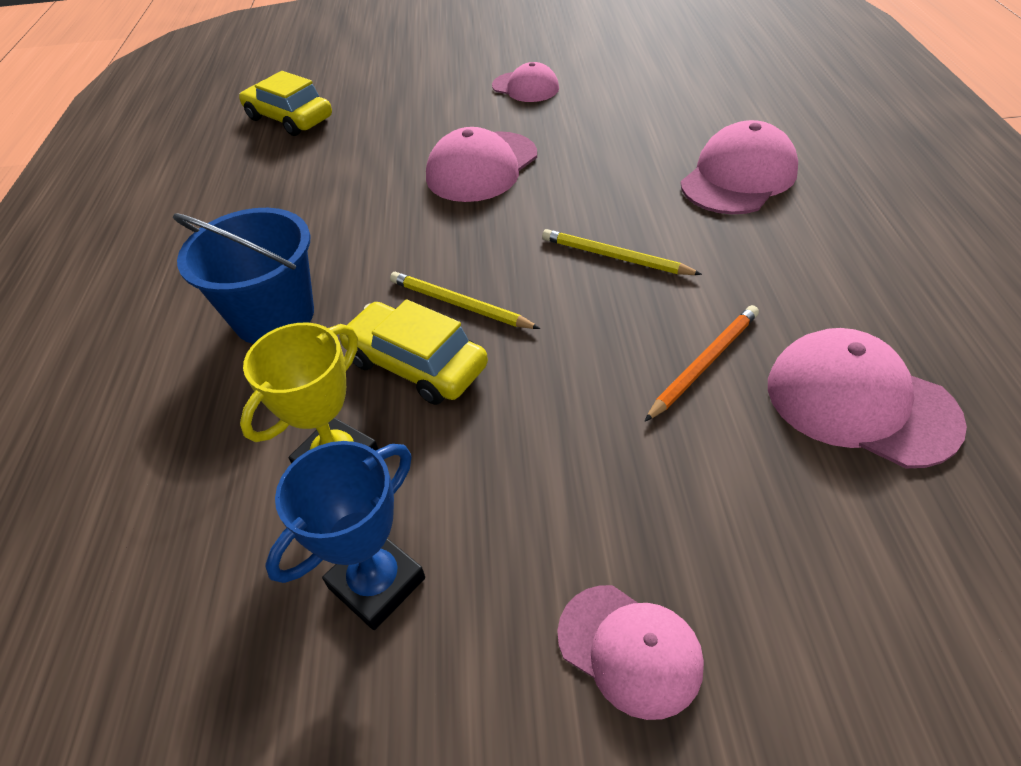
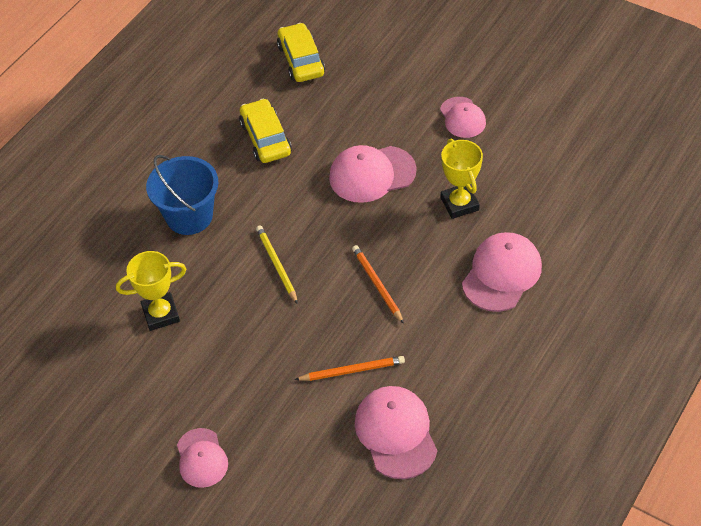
camera: 35 degrees right, 5 degrees up
blue trophy [265,441,425,630] -> none
yellow car [339,299,488,405] -> yellow car moved to [239,98,292,163]
yellow pencil [542,229,702,275] -> orange pencil [352,245,404,324]
pink cap [681,120,798,214] -> pink cap turned 45 degrees counterclockwise [462,232,542,312]
none -> yellow trophy [441,139,483,219]

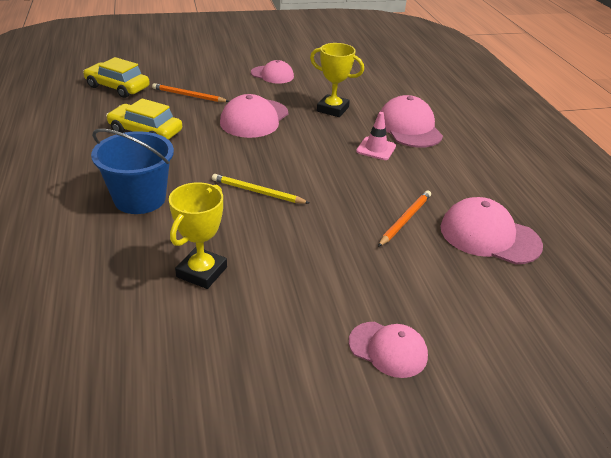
camera: 50 degrees left, 15 degrees down
orange pencil [352,245,404,324] -> orange pencil moved to [152,83,229,102]
none -> pink traffic cone [356,112,396,160]

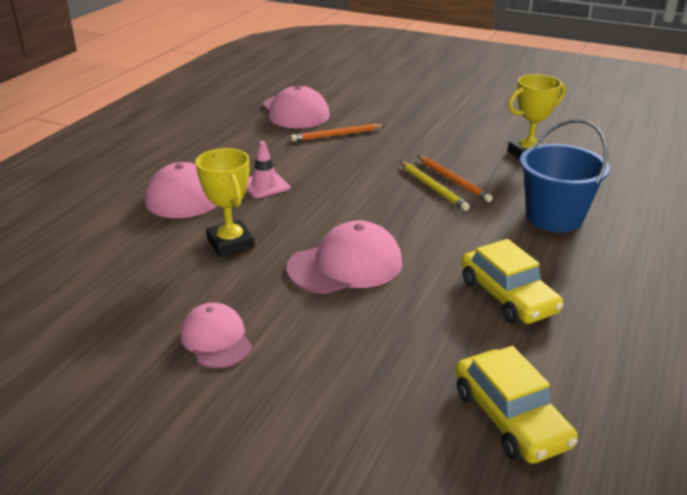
camera: 140 degrees left, 5 degrees down
orange pencil [152,83,229,102] -> orange pencil moved to [417,155,493,202]
pink cap [349,322,428,378] -> none

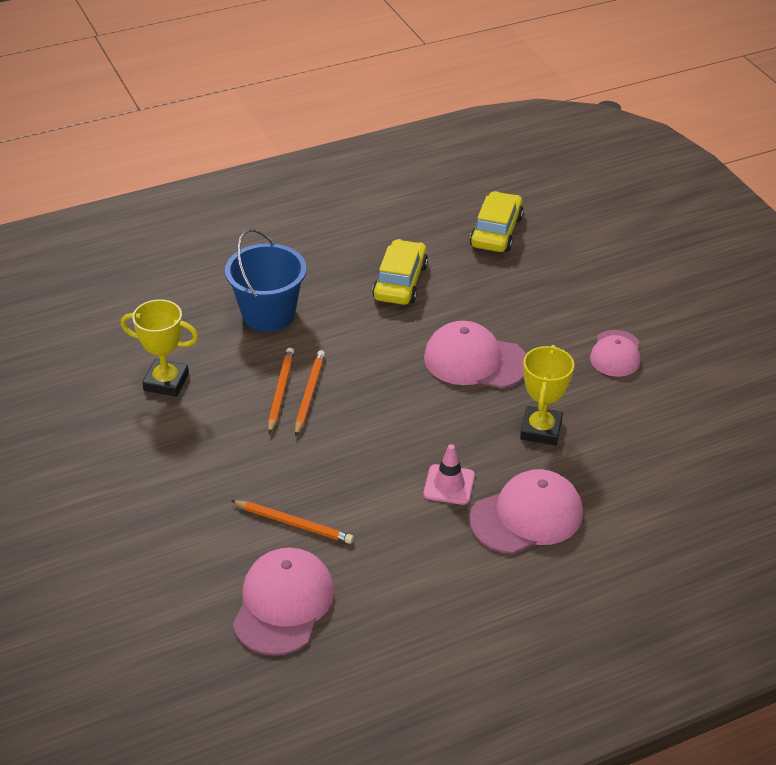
camera: 140 degrees left, 10 degrees up
yellow pencil [400,161,470,211] -> orange pencil [295,350,325,436]

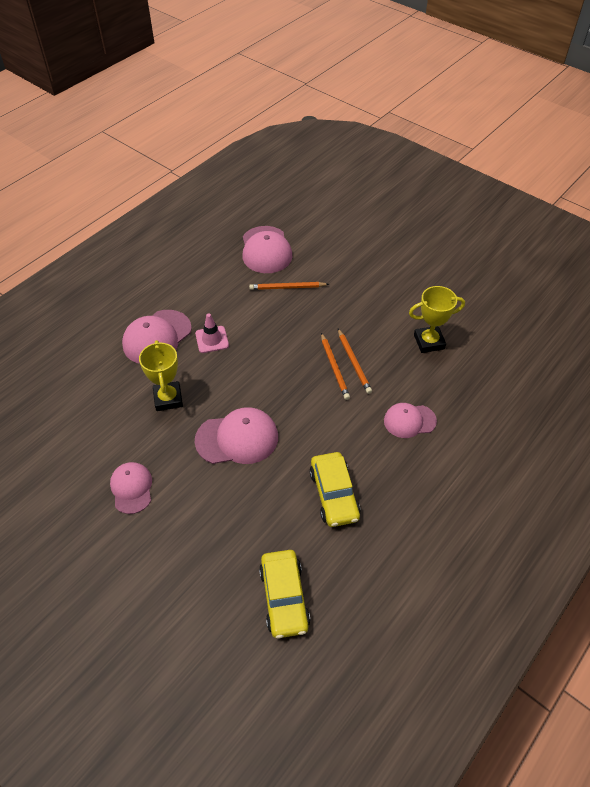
camera: 155 degrees right, 10 degrees up
blue bucket [225,229,307,331] -> pink cap [384,403,437,438]

